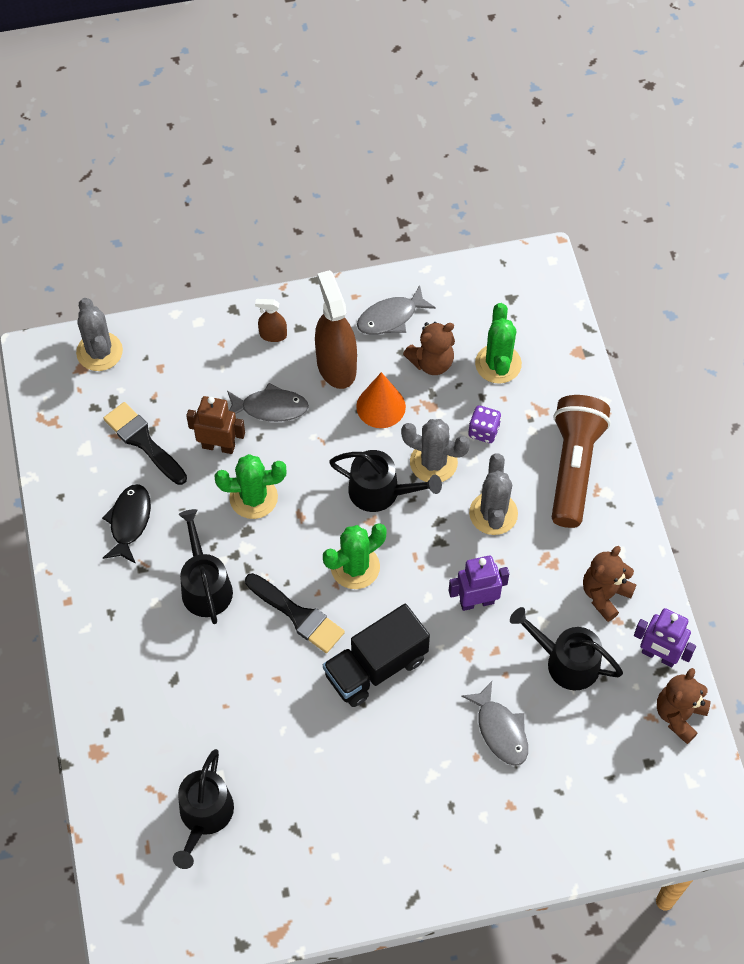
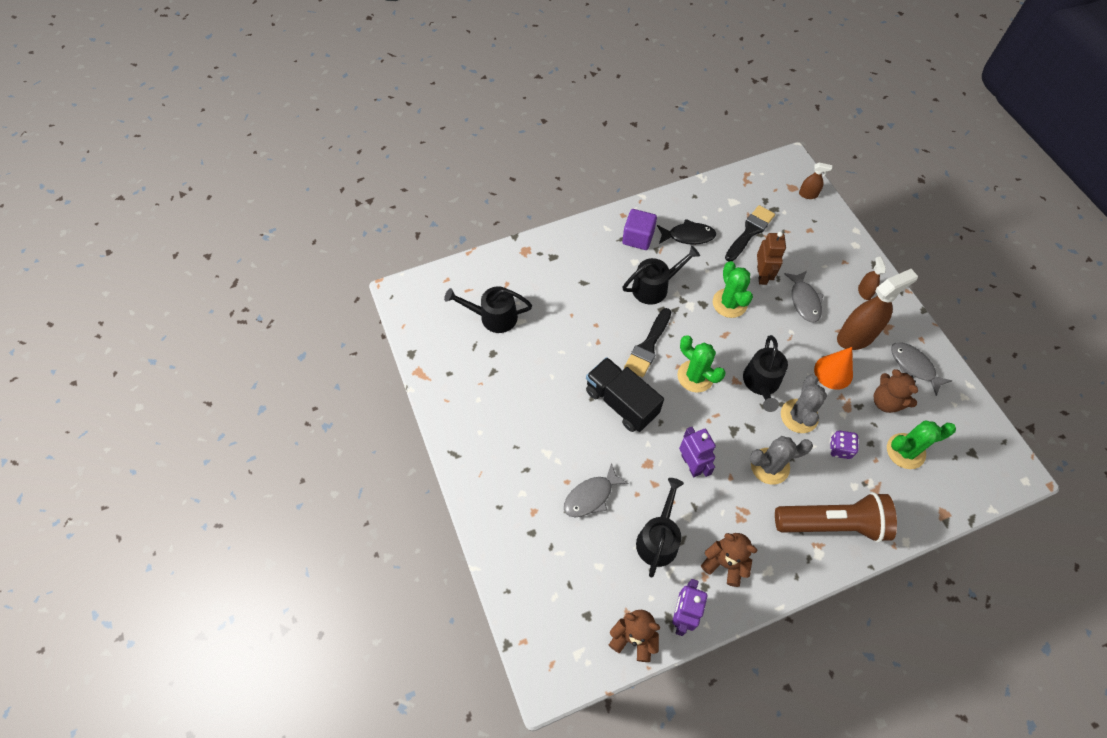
camera: 80 degrees right, 0 degrees up
grey cactus [76,298,123,371] -> brown spray bottle [799,163,832,199]
none -> purple cube [622,209,657,250]

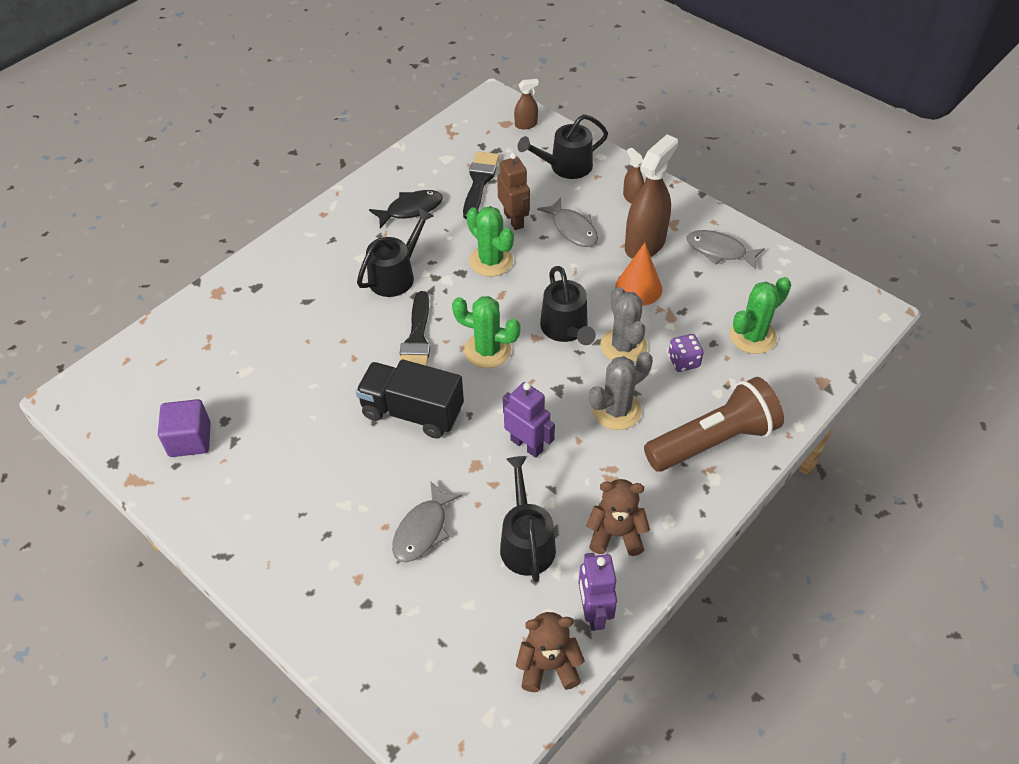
camera: 25 degrees left, 10 degrees down
black watering can [444,286,532,333] -> black watering can moved to [518,114,608,179]
purple cube [622,209,657,250] -> purple cube moved to [158,399,211,457]
brown teddy bear [874,369,918,413] -> none

